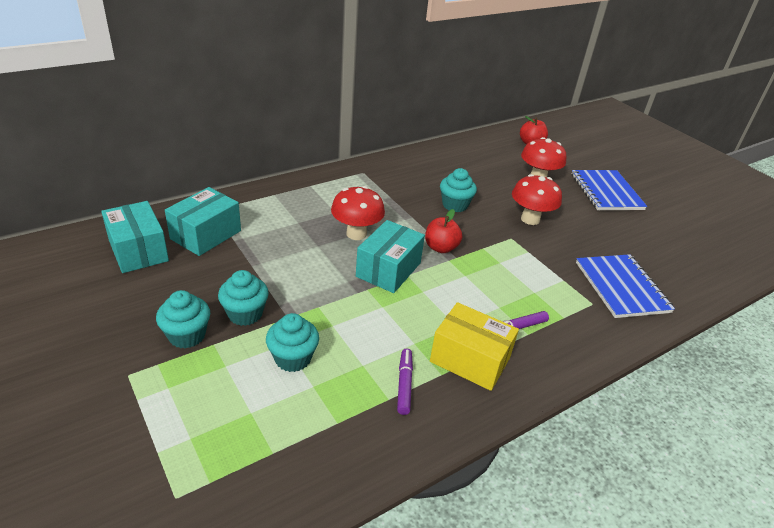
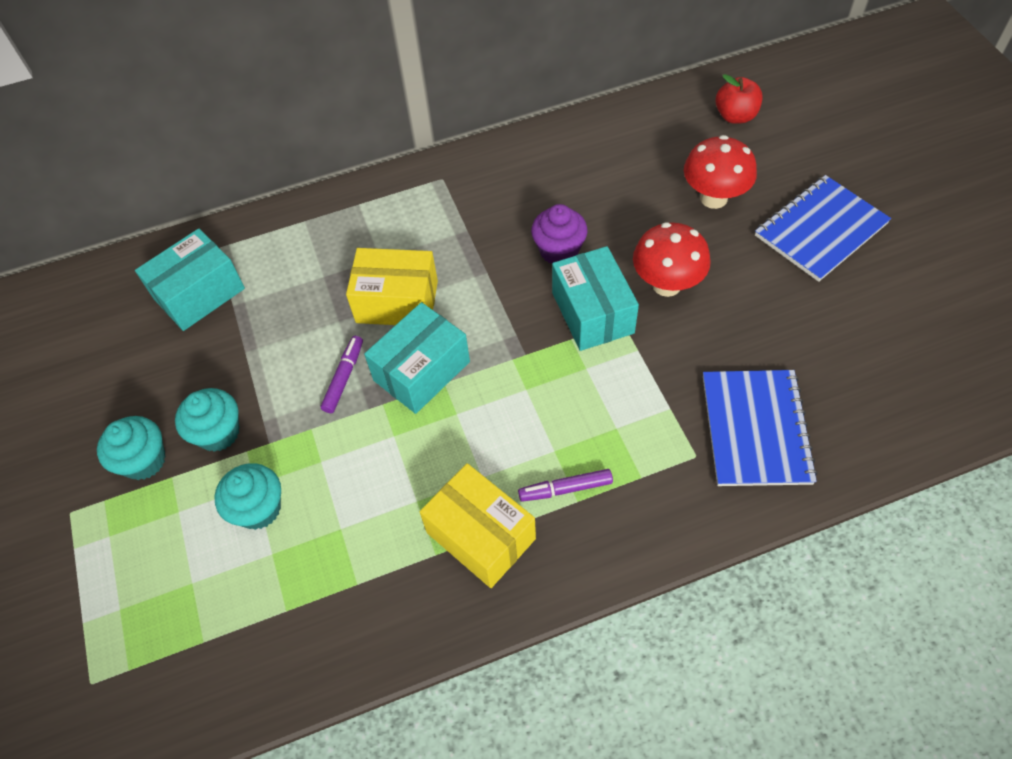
camera: 20 degrees right, 20 degrees up
turquoise box [101,201,169,273] -> turquoise box moved to [552,246,639,351]
red mushroom [331,186,385,240] -> yellow box [346,248,438,325]
purple marker [397,348,413,415] -> purple marker moved to [321,336,363,413]
red apple [425,209,462,253] -> none
turquoise cupcake [440,168,477,212] -> purple cupcake [531,204,588,263]
blue notebook [572,170,647,210] -> blue notebook turned 45 degrees clockwise [755,175,891,282]

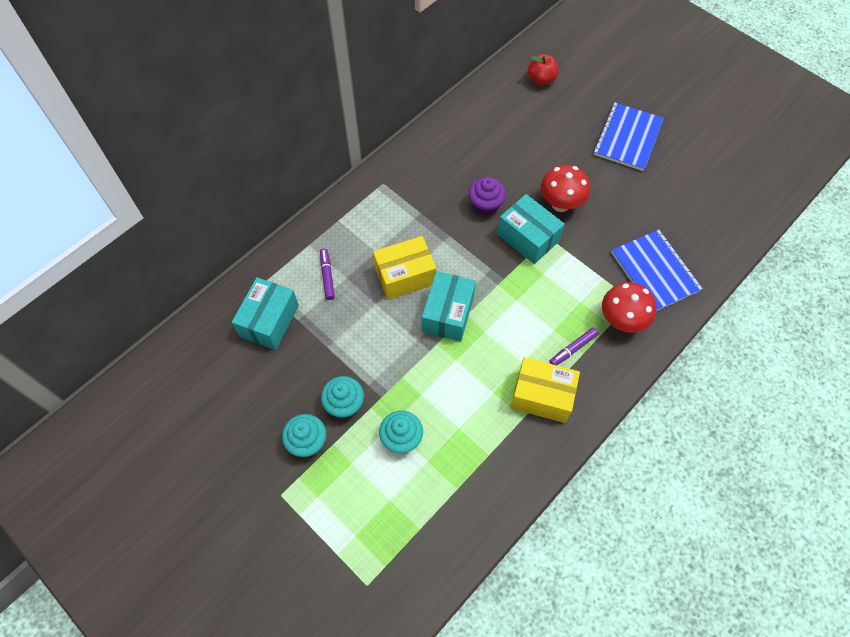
camera: 30 degrees left, 5 degrees up
purple marker [321,336,363,413] -> purple marker moved to [320,248,335,300]
red mushroom [684,135,757,209] -> red mushroom moved to [602,282,656,333]

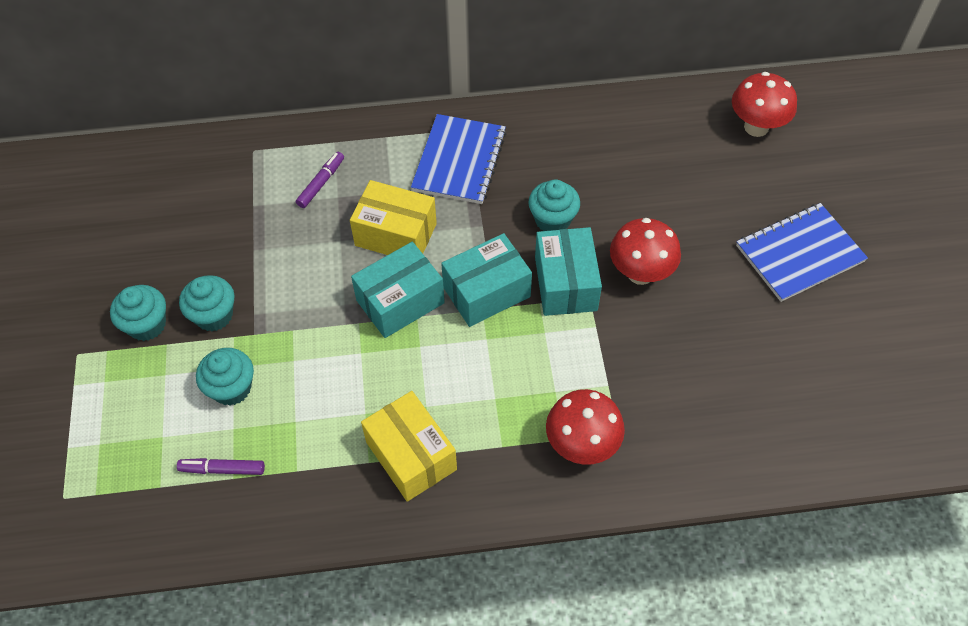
camera: 40 degrees right, 5 degrees down
turquoise box [232,277,299,350] -> turquoise box moved to [441,233,532,327]
purple cupcake [468,177,506,216] -> turquoise cupcake [528,179,580,231]
red apple [528,54,558,86] -> red mushroom [732,72,797,137]
purple marker [549,328,599,365] -> purple marker moved to [177,458,265,475]
blue notebook [611,230,703,311] -> blue notebook moved to [411,114,506,204]

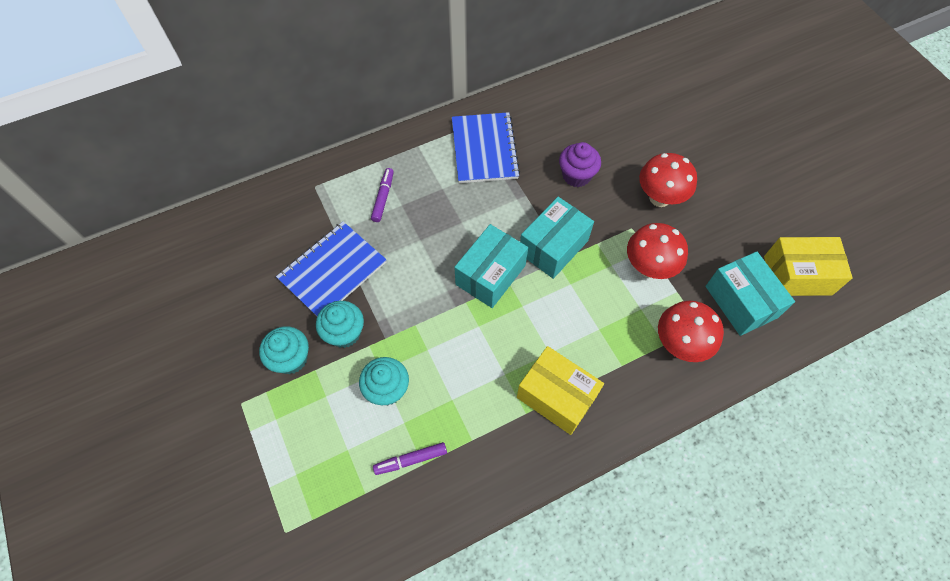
camera: 20 degrees left, 5 degrees up
yellow box [350,180,437,255] -> yellow box moved to [764,237,853,296]
turquoise cupcake [528,179,580,231] -> purple cupcake [559,142,601,187]
turquoise box [535,227,602,316] -> turquoise box moved to [705,251,795,336]
red mushroom [732,72,797,137] -> red mushroom moved to [627,223,688,279]
blue notebook [736,203,868,302] -> blue notebook moved to [276,222,387,316]

